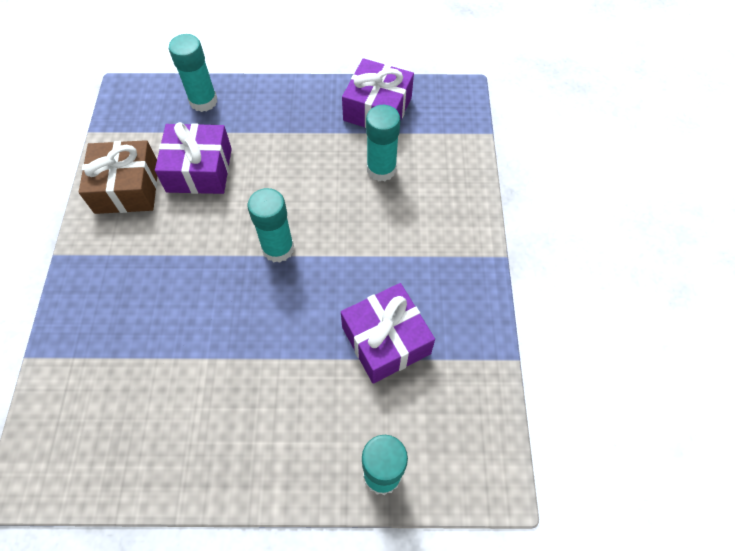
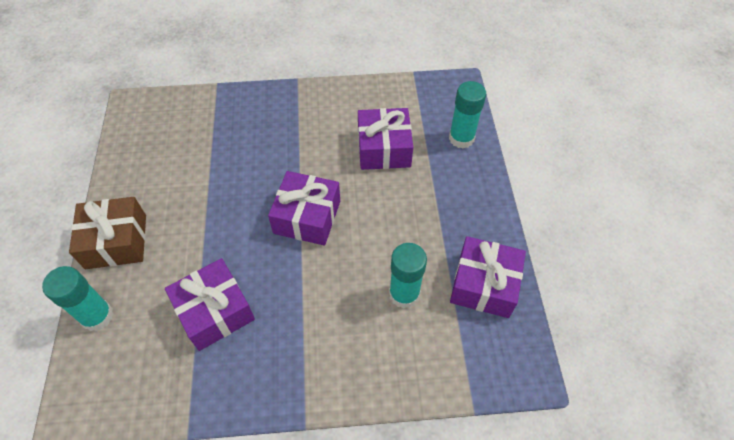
camera: 85 degrees right, 5 degrees down
brown gift [79,140,157,214] -> brown gift moved to [69,197,146,269]
turquoise glue stick [247,188,294,263] -> purple gift [268,171,340,245]

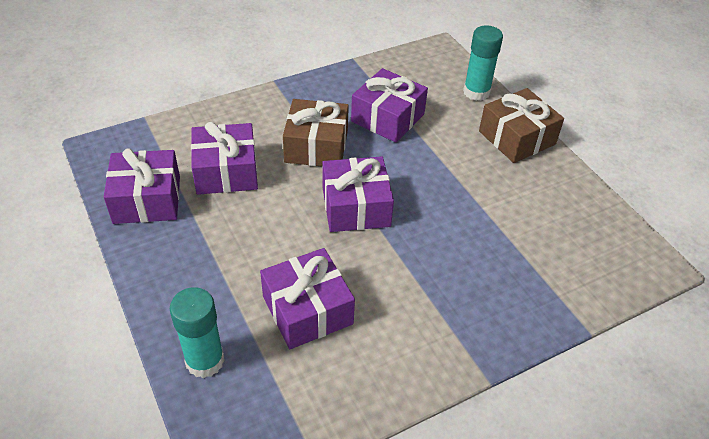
camera: 155 degrees right, 10 degrees down
turquoise glue stick [389,243,427,309] -> purple gift [191,122,258,195]
none -> brown gift [283,99,349,166]

